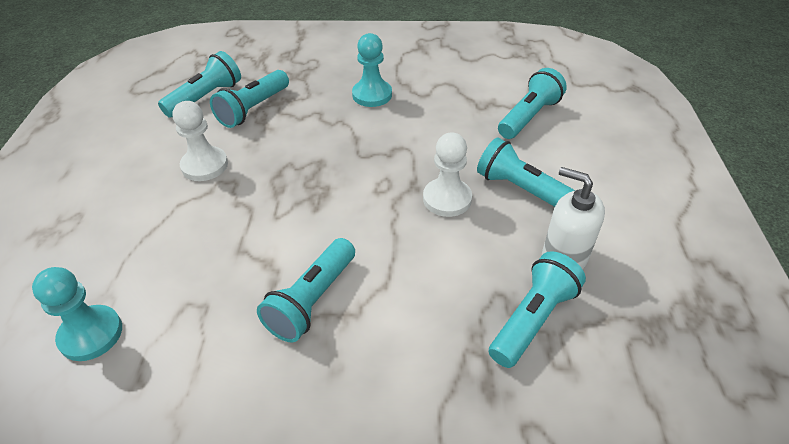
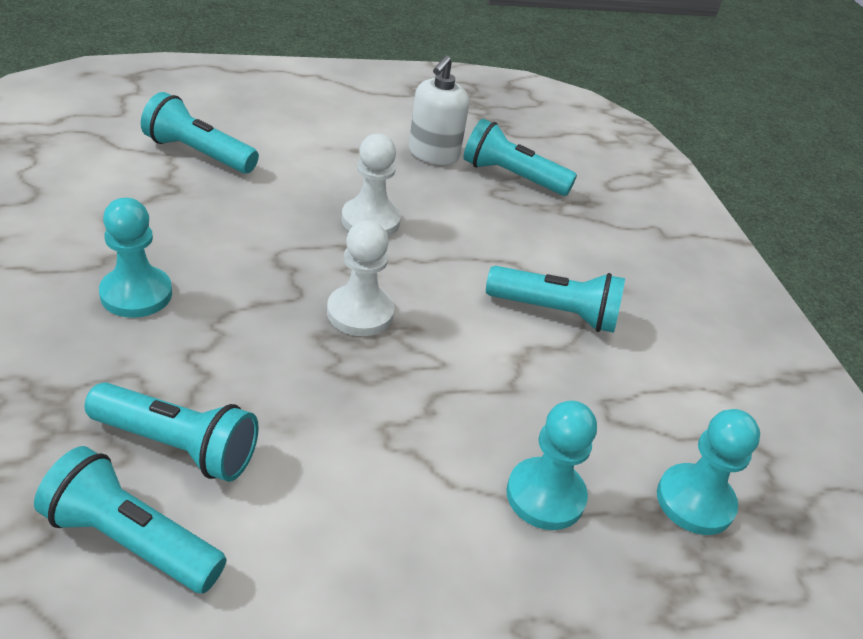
camera: 110 degrees left, 5 degrees down
white pawn [173,101,228,181] -> white pawn moved to [327,220,395,336]
turquoise flashlight [477,137,575,207] -> none
none -> turquoise pawn [506,401,597,530]

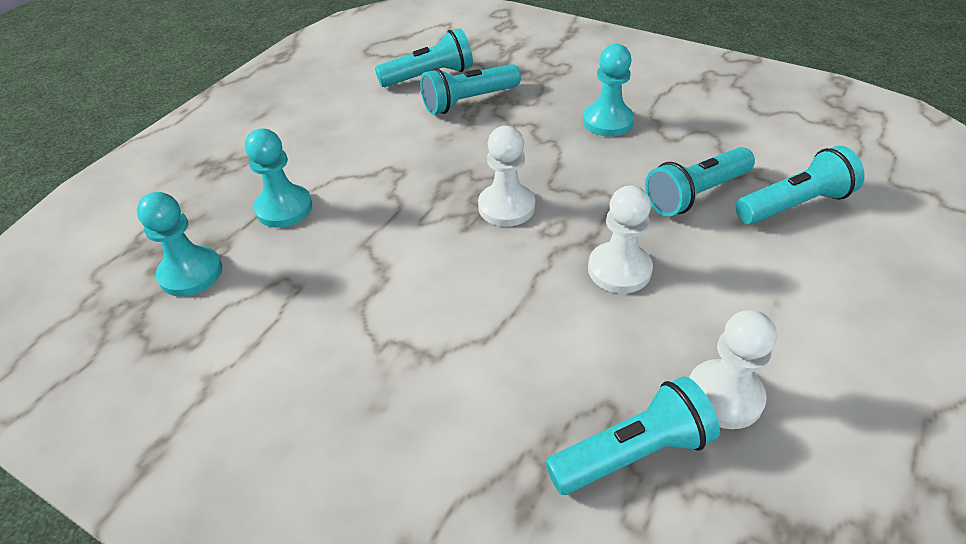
camera: 140 degrees right, 5 degrees up
white soap dispenser [409,55,469,165] -> white pawn [689,310,777,429]
turquoise flashlight [486,266,625,333] -> turquoise flashlight moved to [645,147,755,216]

